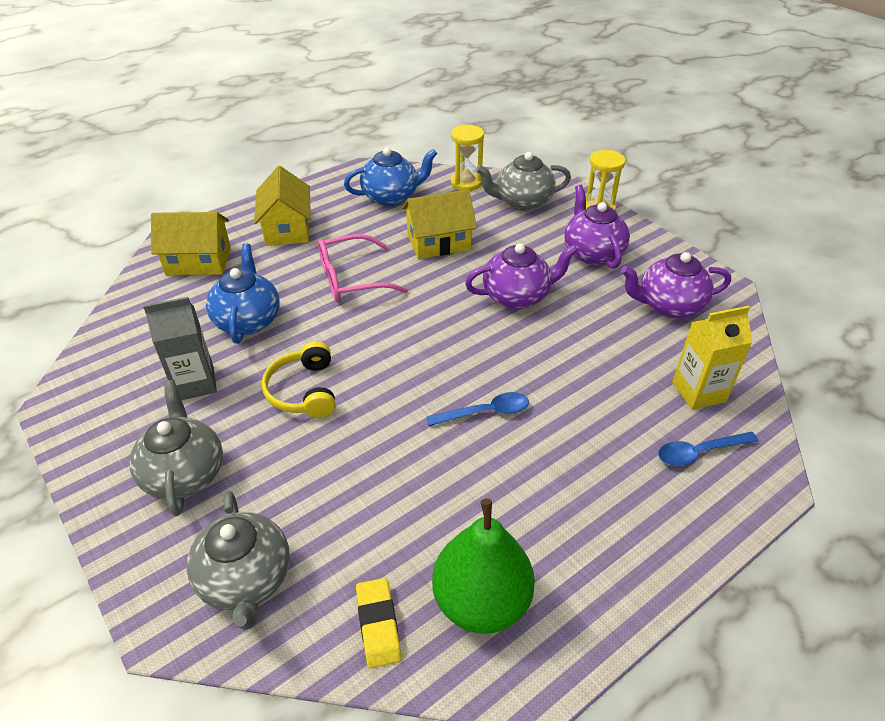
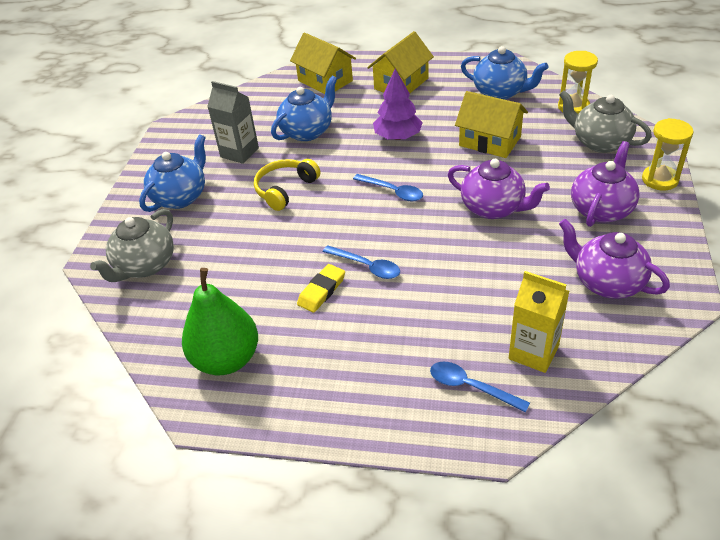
camera: 50 degrees right, 0 degrees up
grey teapot [129,380,223,516] -> blue teapot [139,134,206,212]
pink glasses [318,234,408,301] -> purple tree [373,69,423,140]
yellow eraser [356,578,401,668] -> yellow eraser moved to [297,264,345,313]
none -> blue spoon [353,174,423,201]

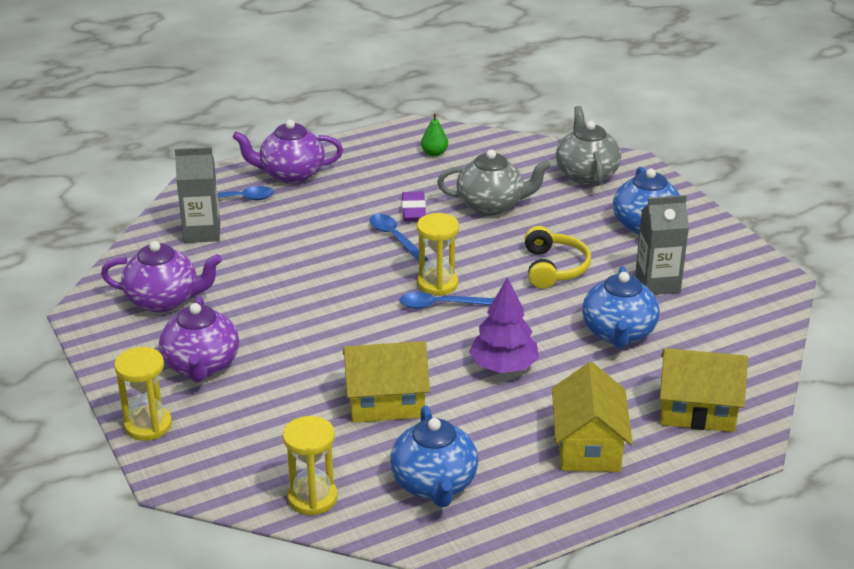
camera: 140 degrees right, 10 degrees down
green pear [182,268,258,375] -> green pear [421,113,448,157], size x0.43
yellow eraser [297,264,345,313] -> purple eraser [402,192,426,221]
blue spoon [323,245,400,279] -> blue spoon turned 60 degrees clockwise [370,214,428,262]
purple teapot [448,159,550,219] -> purple teapot moved to [232,120,343,184]
blue teapot [461,46,549,100] -> blue teapot turned 90 degrees counterclockwise [390,406,478,507]
yellow carton [509,271,569,373] -> grey carton [175,147,220,243]
grey teapot [559,91,652,153] -> grey teapot moved to [437,150,551,216]
none -> yellow hourglass [417,213,459,296]

